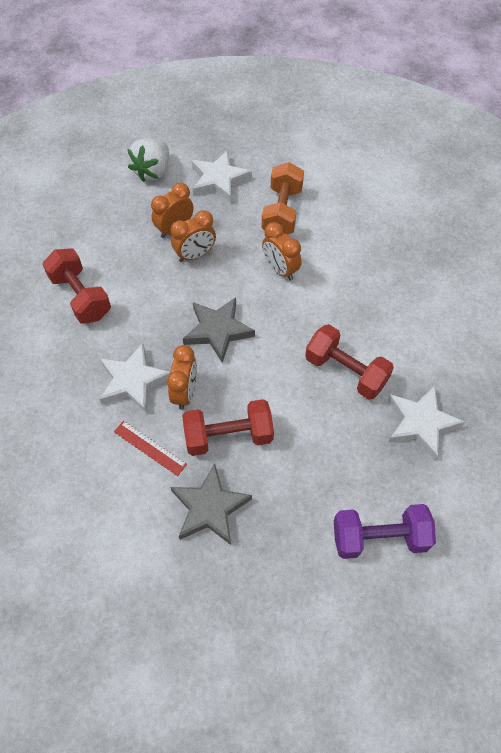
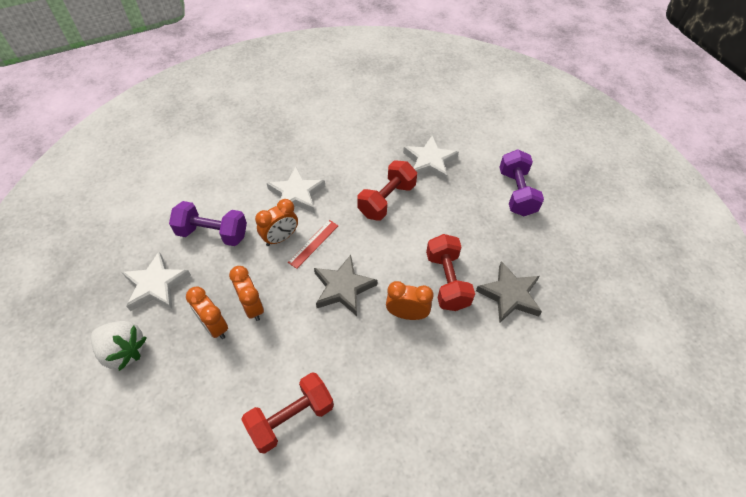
camera: 90 degrees left, 5 degrees down
white star [99,343,170,414] -> white star moved to [267,167,325,213]
red ruler [114,421,187,476] -> red ruler moved to [288,220,338,269]
orange dumbbell [262,162,304,235] -> purple dumbbell [169,201,247,246]

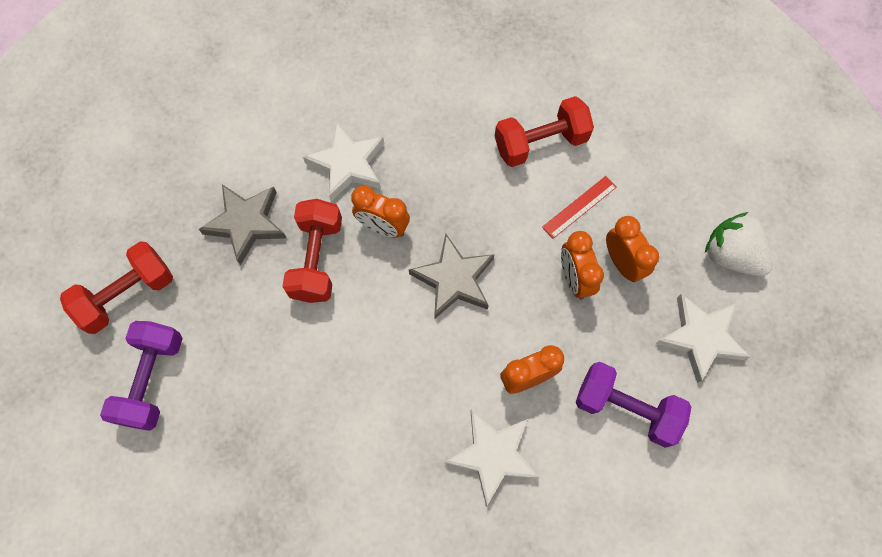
camera: 165 degrees left, 15 degrees up
red ruler [288,220,338,269] -> red ruler moved to [542,176,617,239]
red dumbbell [357,160,417,221] -> red dumbbell moved to [60,241,173,334]
white star [403,135,459,181] -> white star moved to [303,122,384,201]

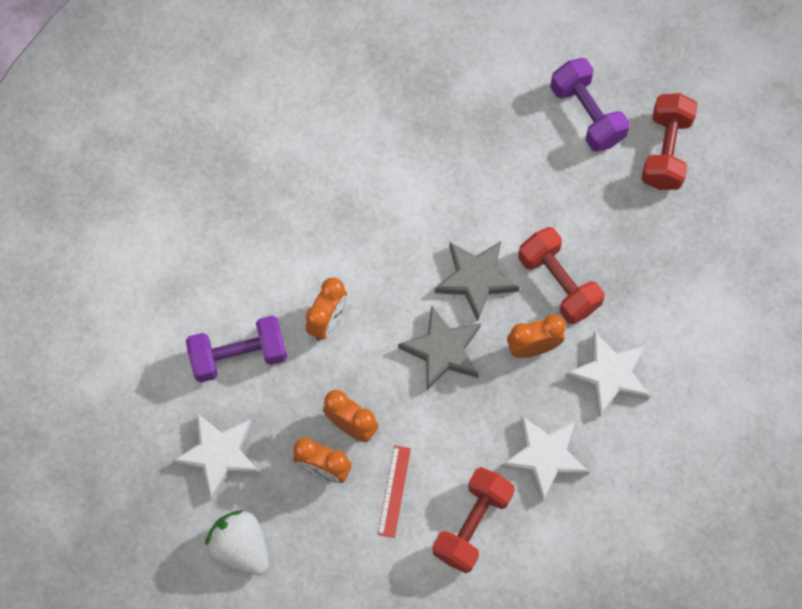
camera: 140 degrees right, 0 degrees up
grey star [199,184,286,265] -> grey star moved to [435,241,520,321]
white star [445,410,539,506] -> white star moved to [501,416,589,502]
white strawberry [705,212,773,276] -> white strawberry turned 135 degrees counterclockwise [205,510,269,575]

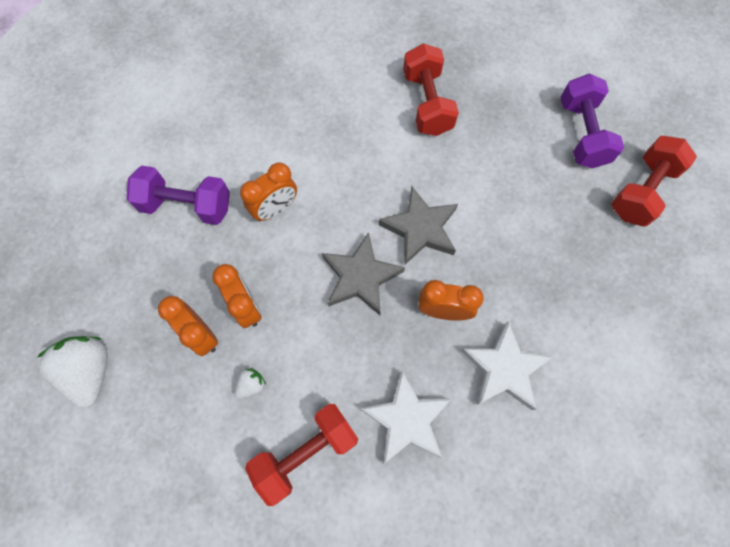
camera: 25 degrees right, 0 degrees up
white star [172,413,260,500] -> none
red ruler [378,445,411,538] -> white strawberry [235,368,266,399]
red dumbbell [518,227,604,324] -> red dumbbell moved to [403,43,459,136]

